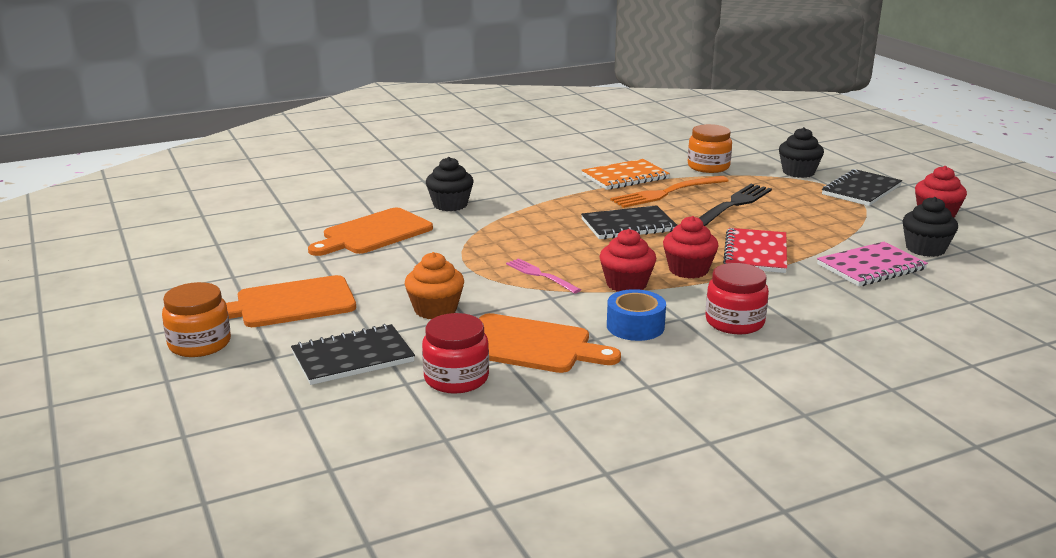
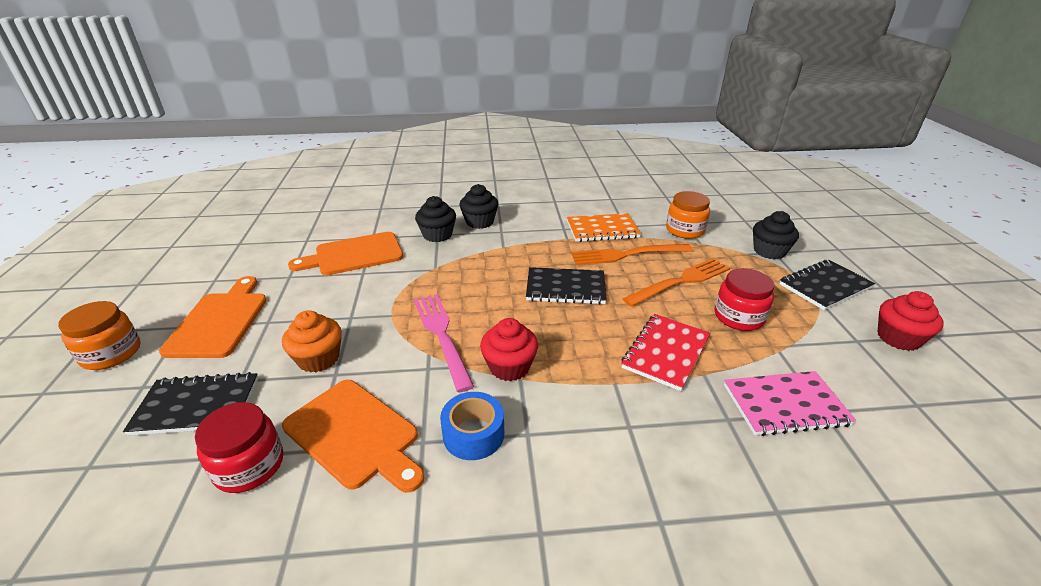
camera: 20 degrees right, 10 degrees up
orange cutting board [226,275,356,327] -> orange cutting board turned 90 degrees clockwise [159,276,267,358]
pink fork [506,258,581,294] -> pink fork [414,294,474,393], size x1.65
red cupcake [663,216,719,278] -> none
black fork [699,184,772,226] -> orange fork [623,258,730,307]
red jar [705,263,769,334] -> red jar moved to [715,268,774,331]
black cupcake [903,197,958,257] -> black cupcake moved to [460,184,498,229]

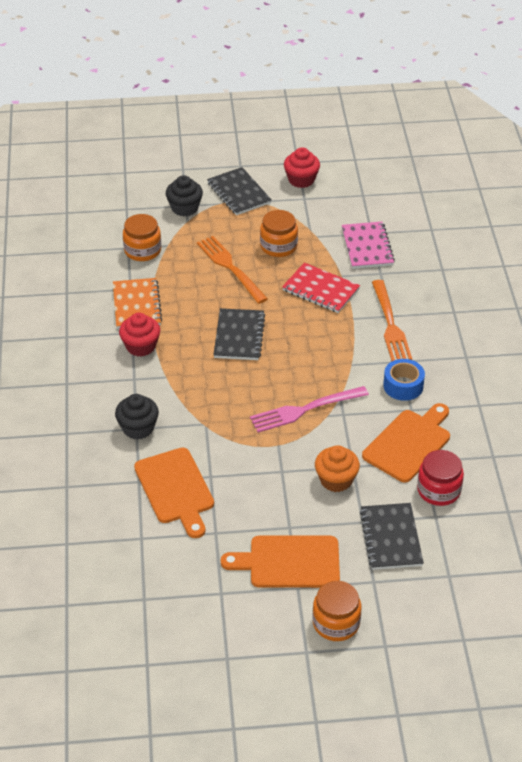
camera: 90 degrees left, 10 degrees up
black cupcake [460,184,498,229] -> none
red cupcake [480,318,538,381] -> red cupcake moved to [119,313,160,357]
orange fork [571,244,693,265] -> orange fork moved to [372,280,412,361]
red jar [715,268,774,331] -> orange jar [260,210,298,257]

